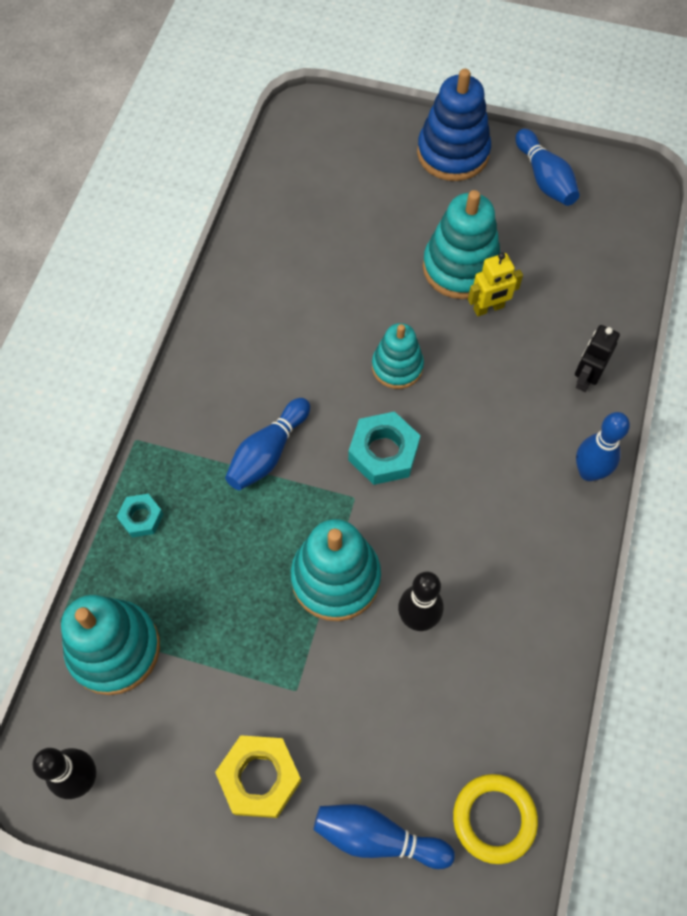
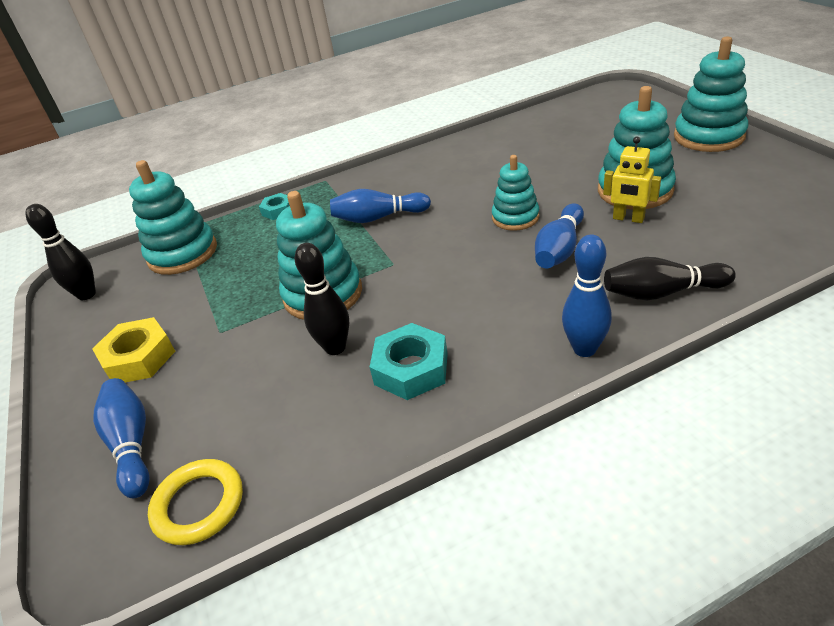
camera: 55 degrees right, 25 degrees down
turquoise nut [348,411,420,485] -> turquoise nut moved to [370,323,448,400]
blue stacking toy [417,69,491,181] -> turquoise stacking toy [674,36,749,152]
blue bowling pin [515,129,580,206] -> blue bowling pin moved to [535,203,584,269]
black robot [575,325,620,392] -> black bowling pin [604,257,736,300]

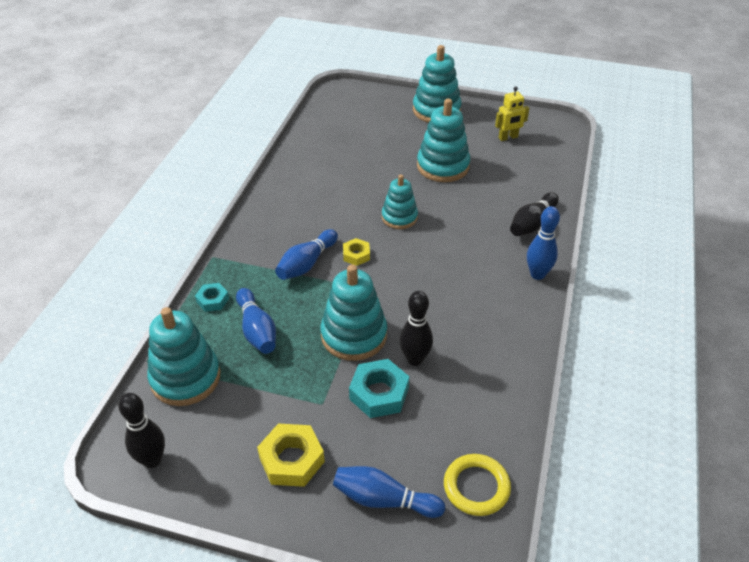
camera: 55 degrees left, 5 degrees up
turquoise nut [370,323,448,400] -> turquoise nut moved to [349,359,409,418]
blue bowling pin [535,203,584,269] -> blue bowling pin moved to [236,288,276,354]
yellow robot [603,137,661,223] -> yellow robot moved to [495,86,529,141]
none -> yellow nut [343,238,370,266]

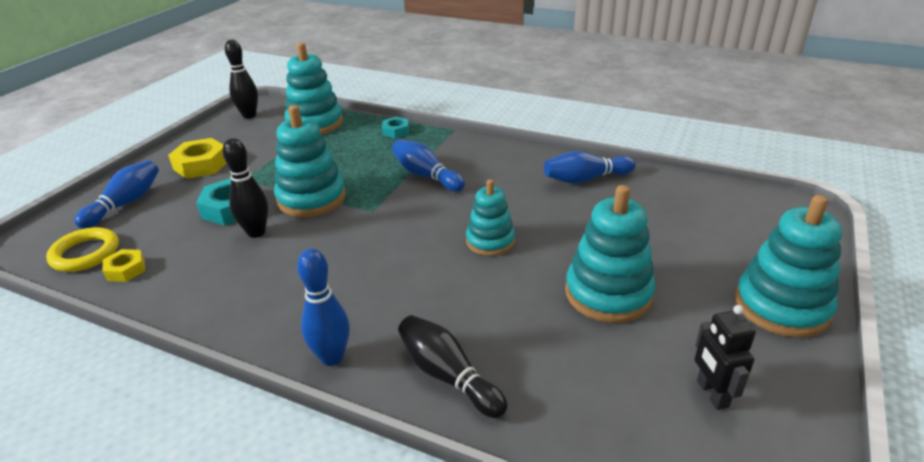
camera: 100 degrees right, 10 degrees down
blue bowling pin [236,288,276,354] -> blue bowling pin moved to [544,151,636,184]
yellow nut [343,238,370,266] -> yellow nut moved to [102,249,145,282]
yellow robot [495,86,529,141] -> black robot [694,305,756,410]

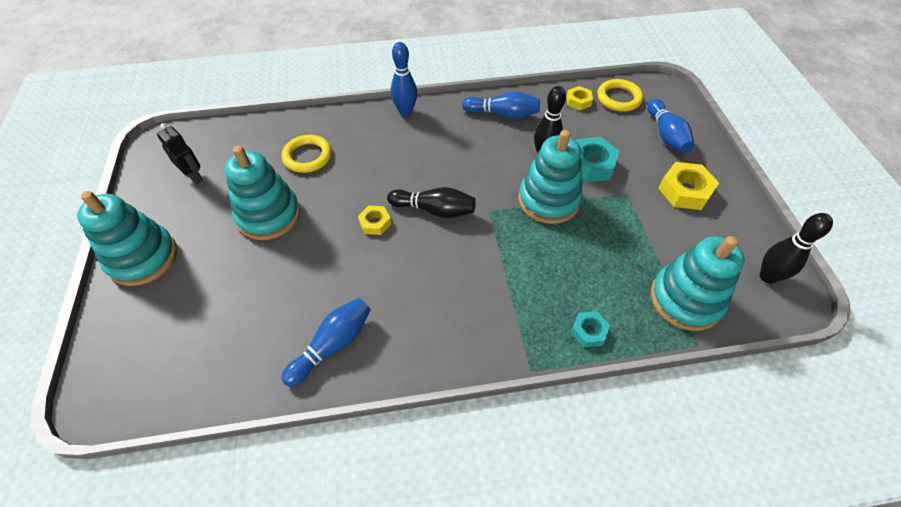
camera: 145 degrees right, 20 degrees up
blue bowling pin [392,139,465,192] -> blue bowling pin moved to [462,92,540,119]
black bowling pin [398,315,507,418] -> black bowling pin moved to [387,187,476,218]
turquoise stacking toy [466,179,515,256] -> yellow nut [358,205,391,235]
none -> yellow ring [282,135,332,173]

